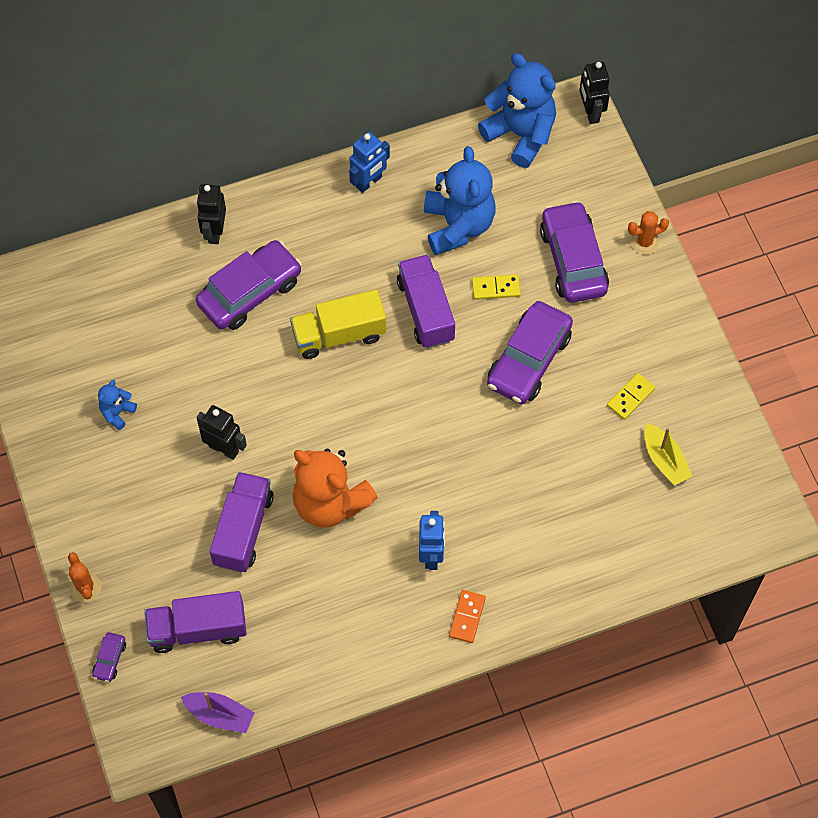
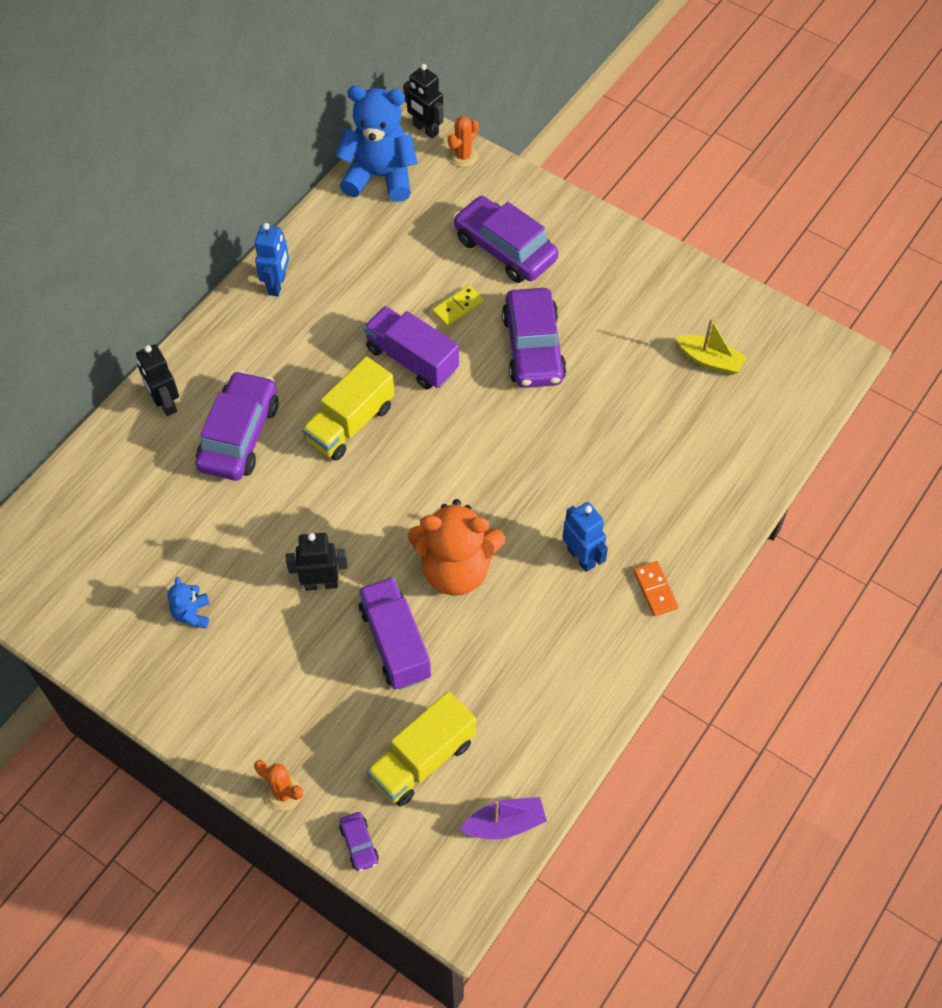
camera: 35 degrees left, 5 degrees down
purple truck [144,591,247,653] -> yellow truck [366,691,476,807]
blue teddy bear [424,146,495,255] -> none
yellow domino [607,373,655,420] -> none
orange cactus [628,211,669,255] -> orange cactus moved to [448,116,479,167]

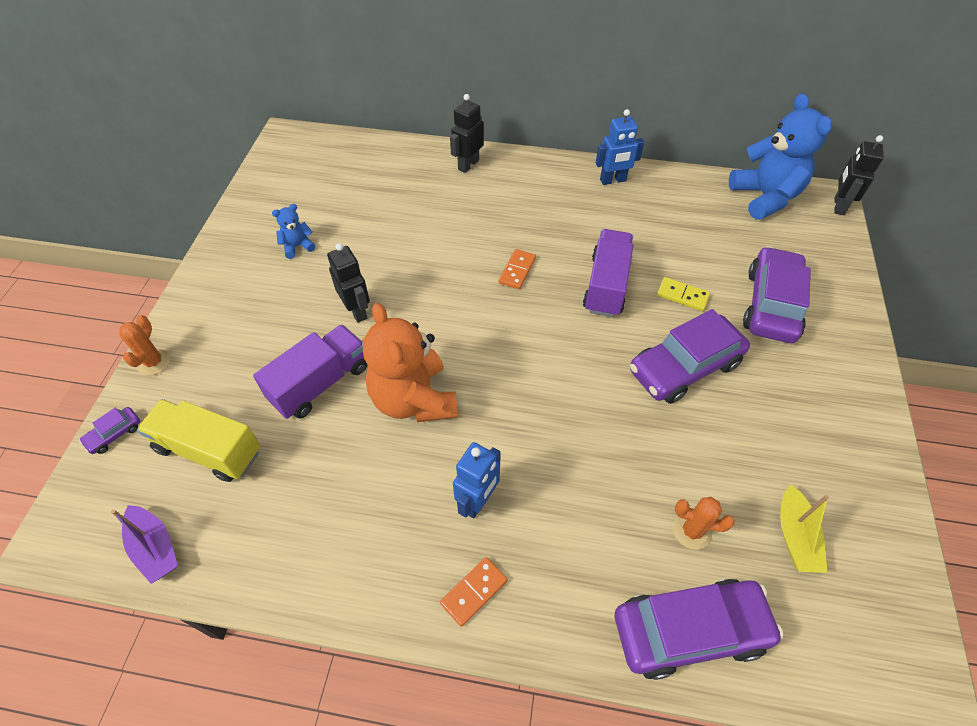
camera: 65 degrees right, 5 degrees down
purple car [195,370,279,481] -> purple car moved to [615,579,784,680]
yellow truck [302,356,395,461] -> orange domino [499,249,536,289]
orange cactus [448,116,479,167] -> orange cactus moved to [673,497,735,550]

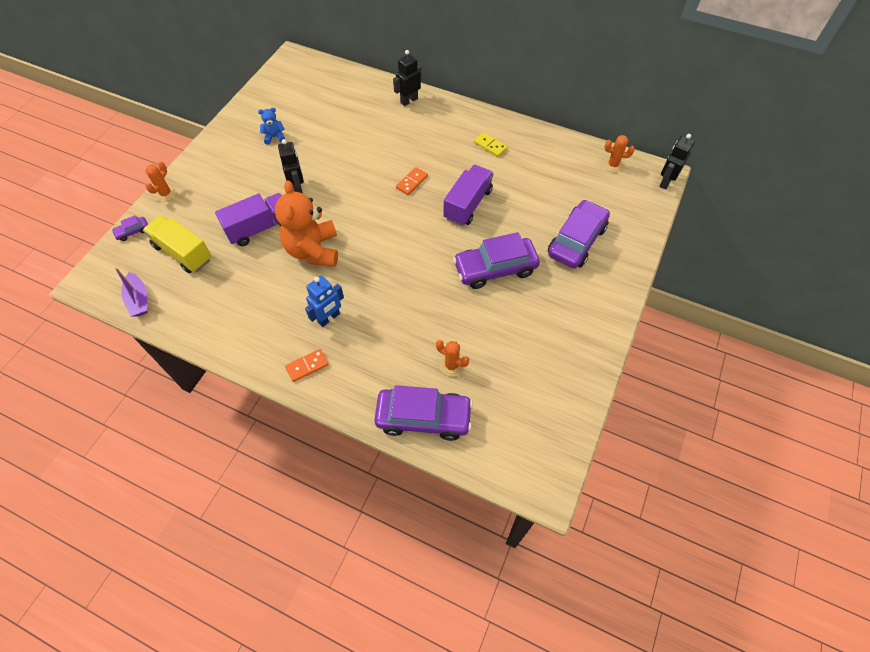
camera: 15 degrees right, 5 degrees up
blue robot [596,109,644,185] -> none
yellow domino [657,277,710,311] -> yellow domino moved to [474,132,507,157]
blue teddy bear [729,93,832,220] -> orange cactus [603,135,635,172]
yellow boat [780,485,829,573] -> none

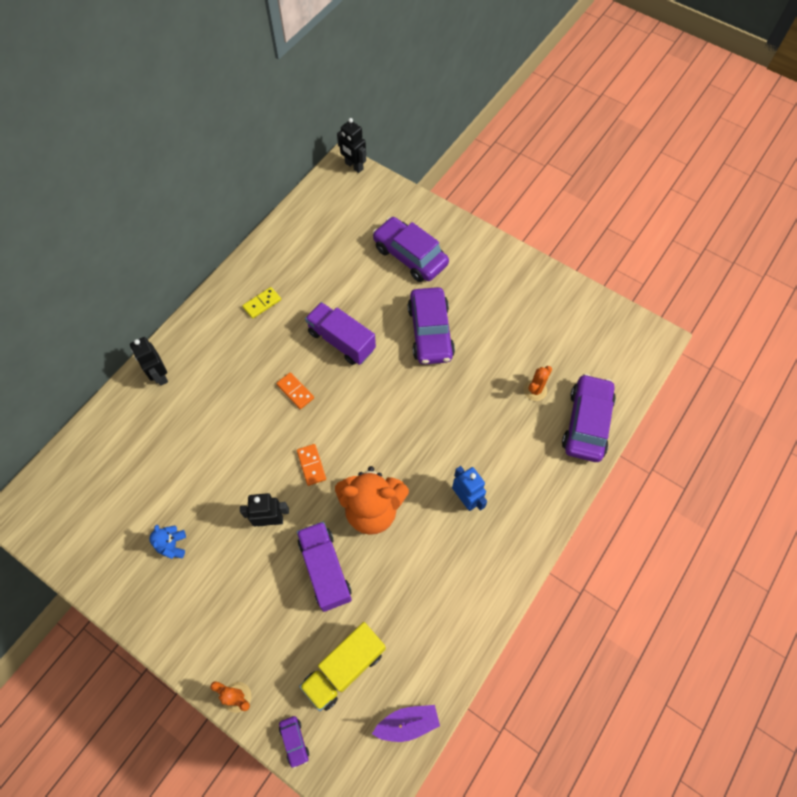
camera: 80 degrees left, 5 degrees up
orange domino [285,349,329,382] -> orange domino moved to [297,444,326,486]
orange cactus [603,135,635,172] -> none

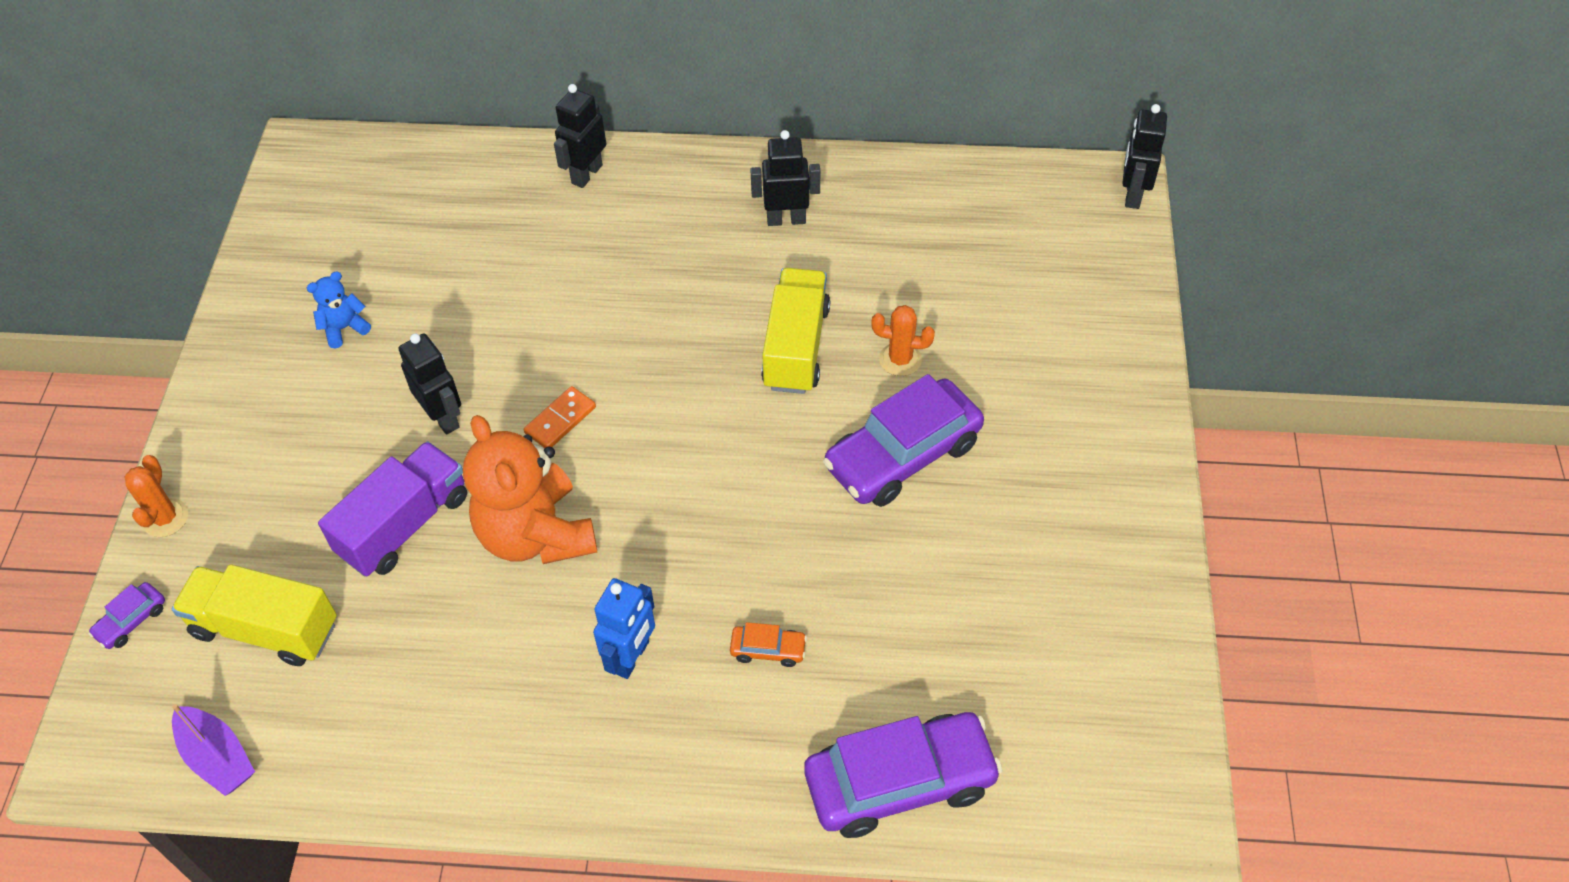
camera: 60 degrees right, 10 degrees down
yellow domino [242,287,281,319] -> black robot [750,130,820,226]
orange domino [276,372,314,409] -> none
purple truck [305,302,376,365] -> yellow truck [761,268,830,394]
purple car [373,217,449,282] -> none
orange cactus [524,366,552,401] -> orange cactus moved to [871,305,935,376]
none -> orange car [730,622,807,667]

